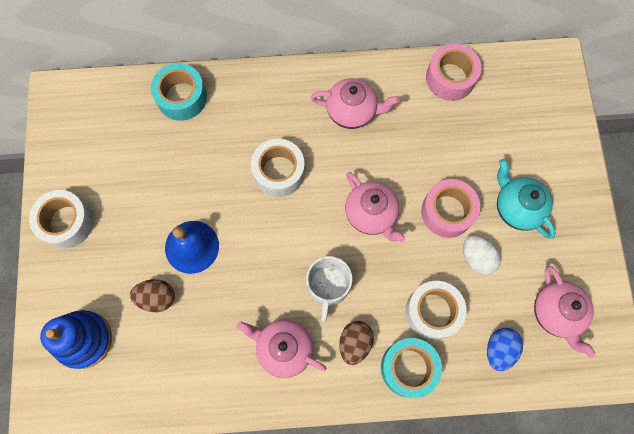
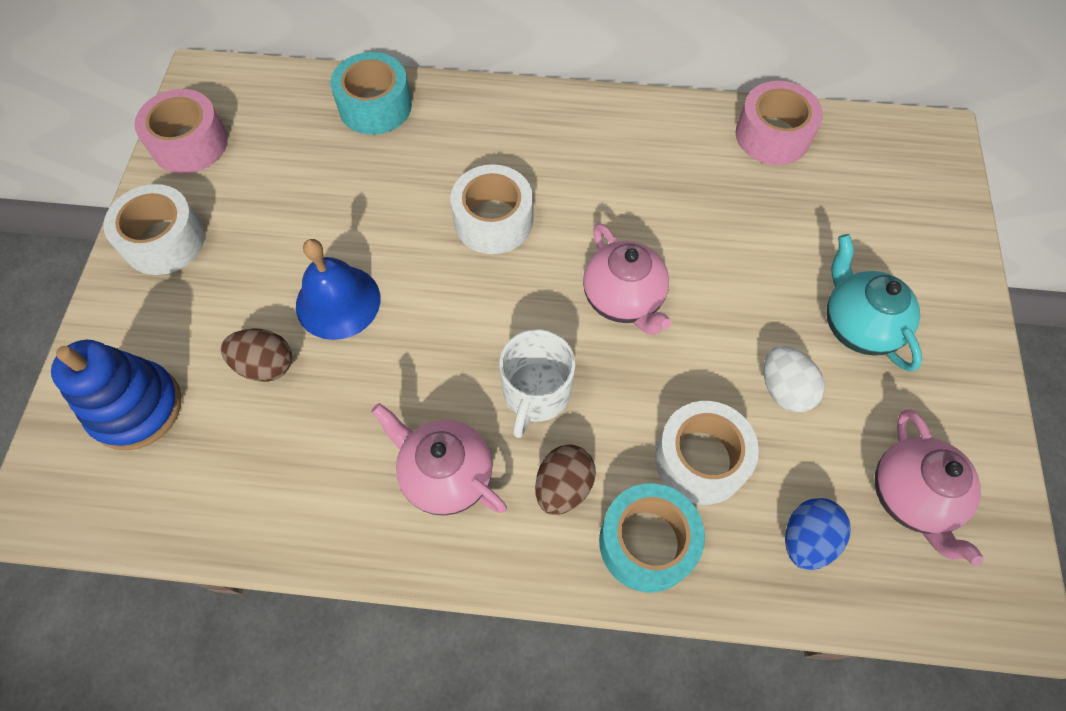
camera: 10 degrees right, 10 degrees down
pink teapot [311,78,400,129] -> none
pink tape [421,179,480,238] -> pink tape moved to [135,89,228,174]

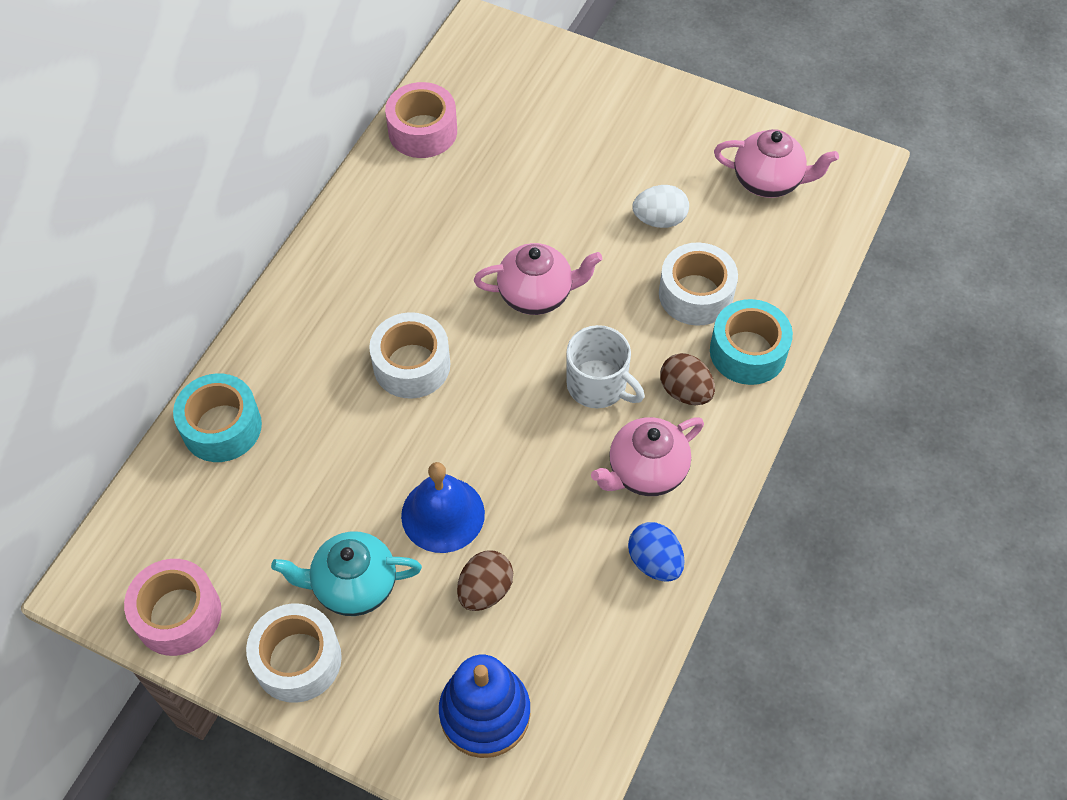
camera: 70 degrees left, 5 degrees down
blue egg [785,498,851,570] -> blue egg moved to [628,522,685,582]
turquoise teapot [826,234,922,371] -> turquoise teapot moved to [271,531,422,616]

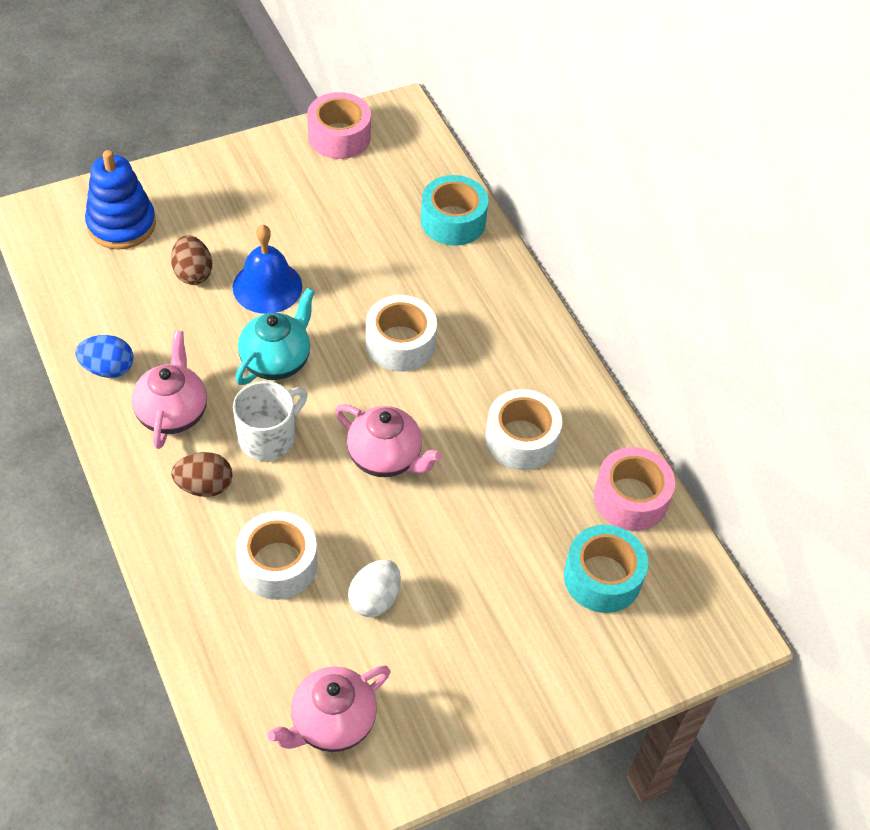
camera: 125 degrees right, 5 degrees down
white tape [246,603,342,703] -> white tape moved to [485,389,562,470]
turquoise teapot [271,531,422,616] -> turquoise teapot moved to [235,288,315,385]
pink teapot [474,243,602,315] -> pink teapot turned 90 degrees counterclockwise [335,404,442,477]
white mug [566,325,645,408] -> white mug turned 150 degrees clockwise [233,381,307,461]
turquoise tape [710,299,793,385] -> turquoise tape moved to [564,525,648,613]

